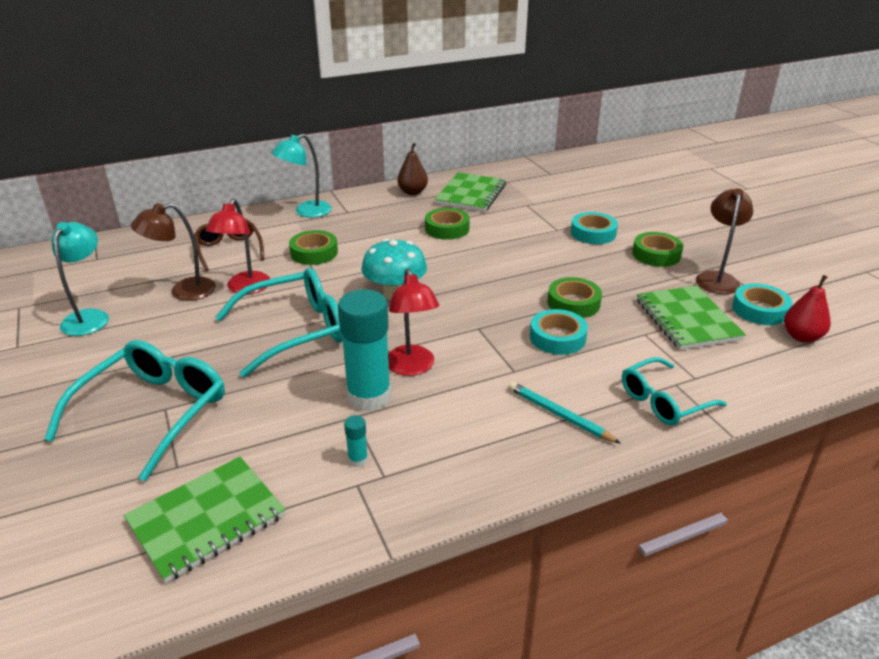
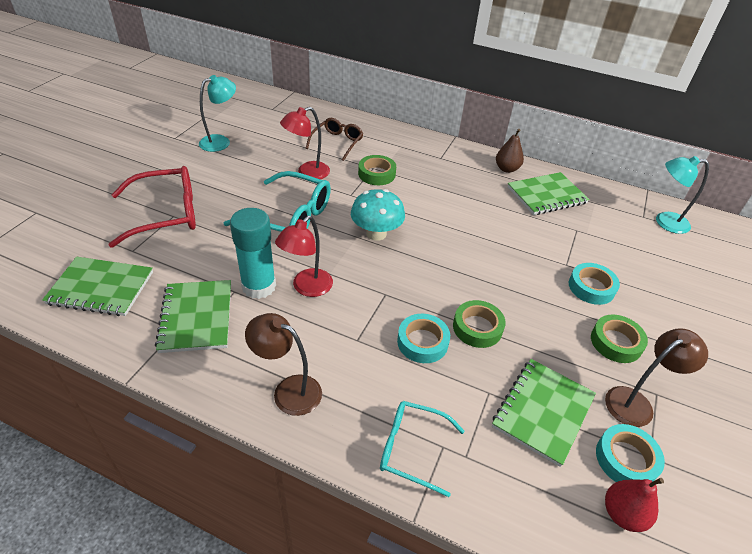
camera: 45 degrees right, 10 degrees up
turquoise glasses [44,340,225,481] -> red glasses [109,166,196,248]
brown lamp [131,203,216,301] -> brown lamp moved to [245,313,322,416]
turquoise lamp [272,134,332,218] -> turquoise lamp moved to [656,156,709,234]
turquoise glue stick [344,415,368,467] -> green notebook [155,280,231,353]
green tape [425,208,470,240] -> none
turquoise pencil [508,382,620,443] -> none

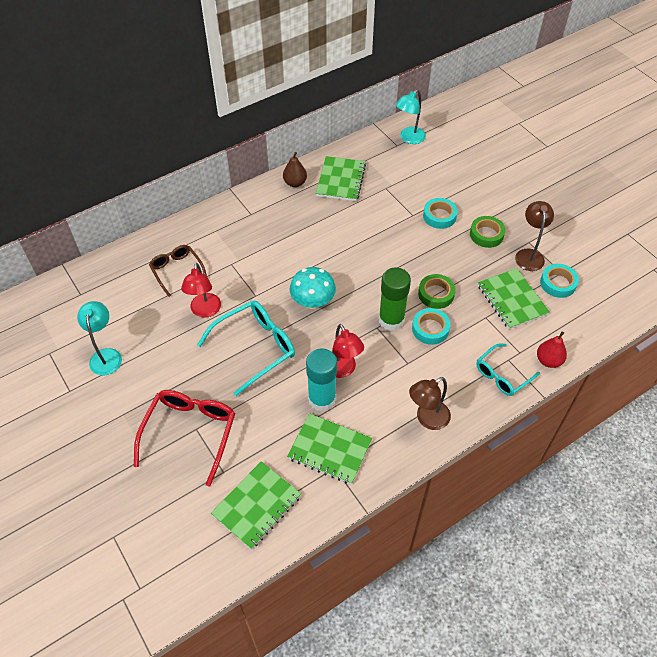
camera: 55 degrees left, 10 degrees up
green tape [358,155,396,185] -> none
red pear [605,478,664,532] -> red pear moved to [537,331,567,368]
none -> green glue stick [379,267,411,331]

